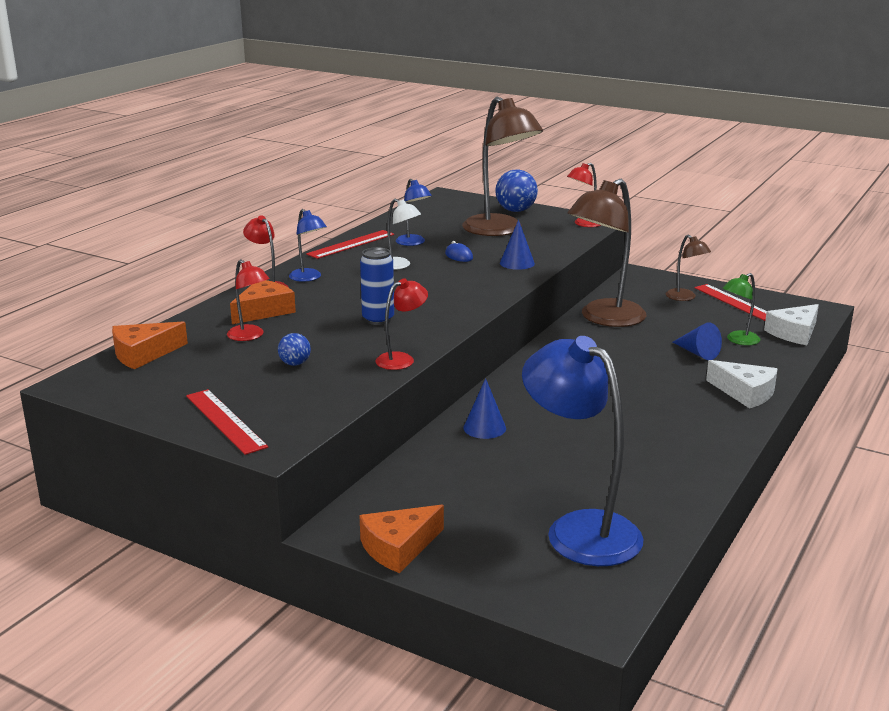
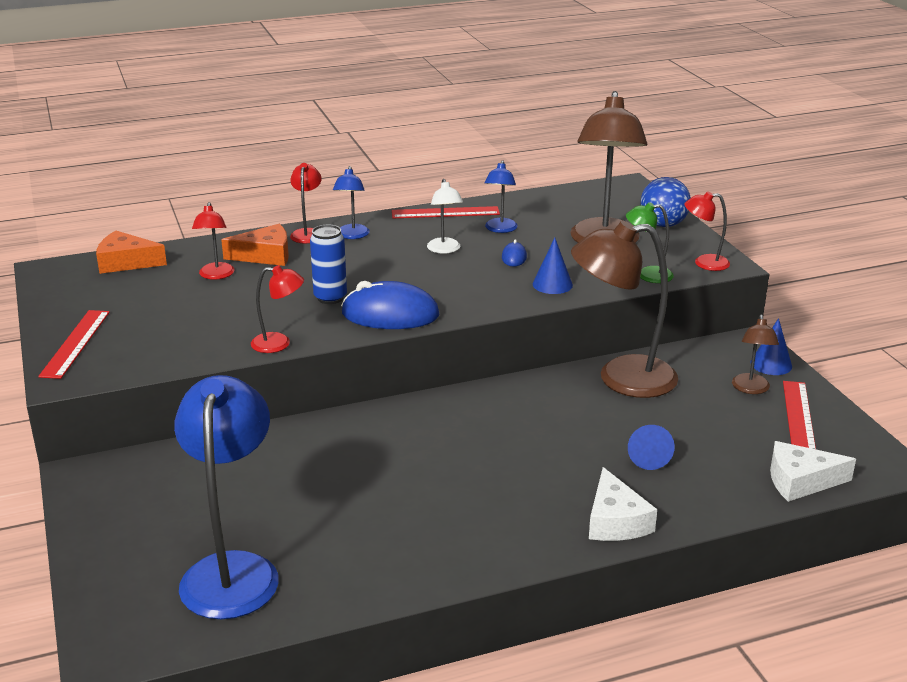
camera: 40 degrees right, 5 degrees up
blue ball [278,333,311,366] -> none
orange cheese [359,505,444,573] -> none
blue cone [463,378,506,439] -> blue cone moved to [751,318,792,375]
green lamp [723,273,760,345] -> green lamp moved to [626,202,674,283]
none -> blue mouse [341,281,440,329]

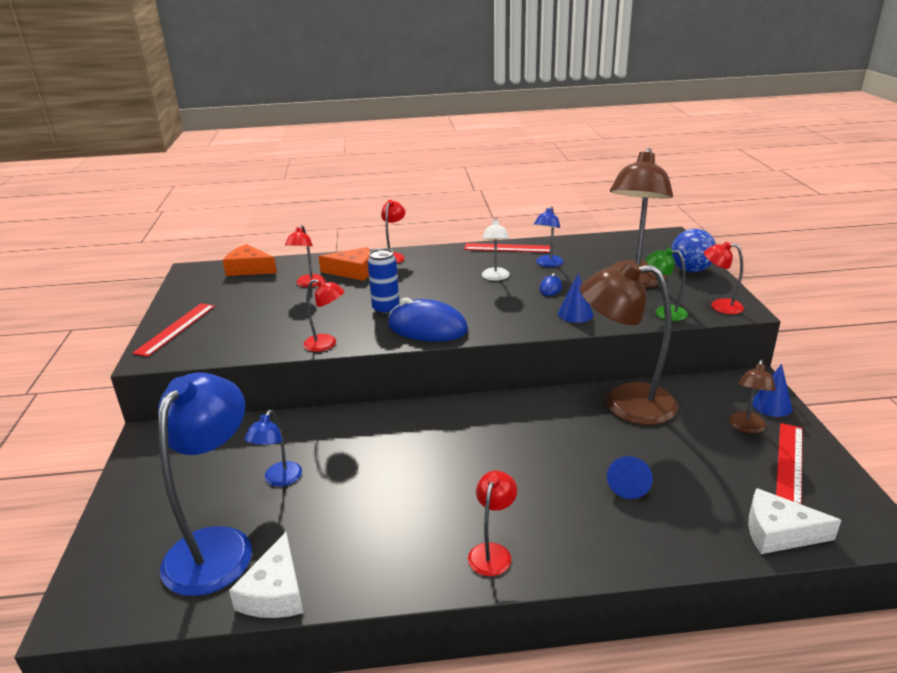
camera: 15 degrees right, 0 degrees up
blue lamp [333,166,370,239] -> blue lamp moved to [244,410,302,487]
white cheese [589,467,657,541] -> white cheese moved to [229,532,303,618]
none -> red lamp [468,471,517,576]

